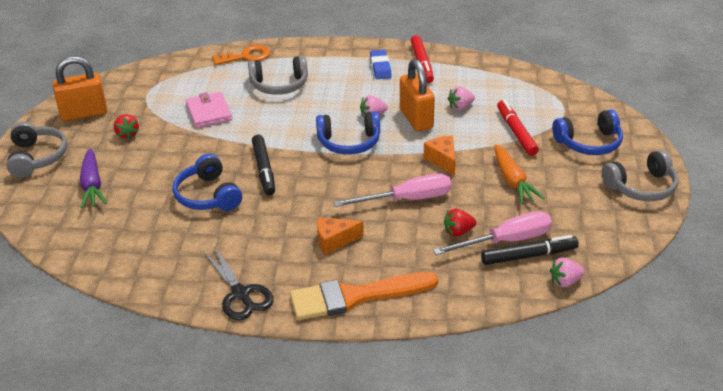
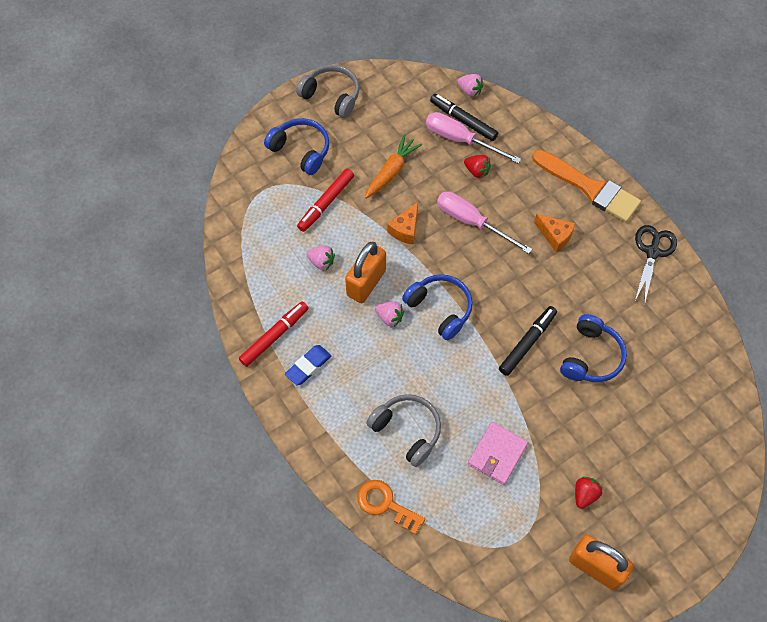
camera: 130 degrees left, 25 degrees up
grey headphones [6,122,68,178] -> none
purple carrot [80,148,107,209] -> none

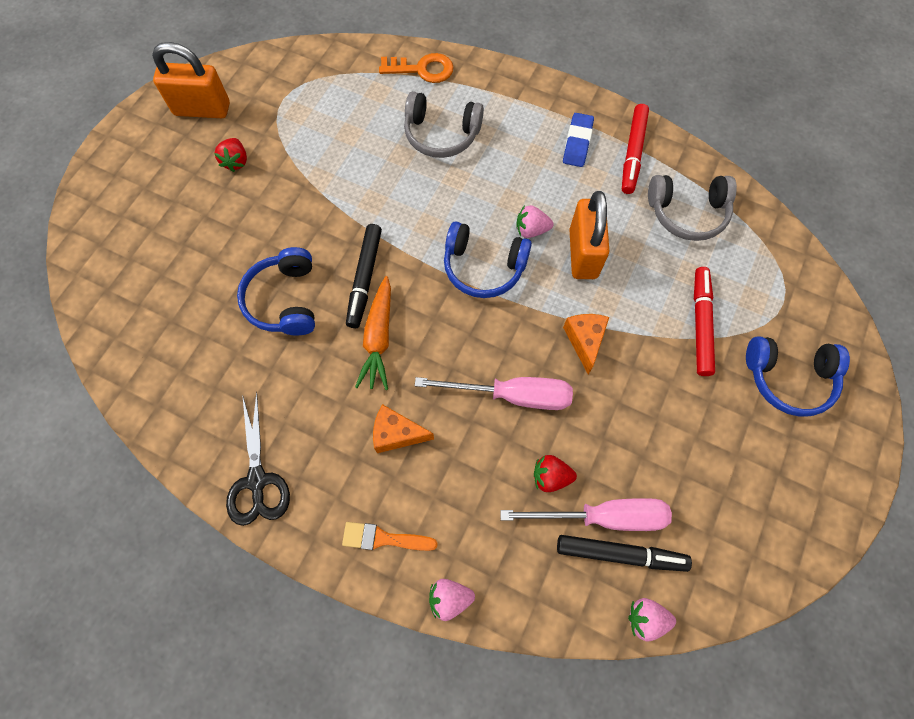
camera: 150 degrees right, 5 degrees up
grey headphones [296,65,360,118] -> grey headphones moved to [648,175,737,241]
pink strawberry [306,246,335,270] -> pink strawberry moved to [429,579,475,621]
orange carrot [365,134,422,199] -> orange carrot moved to [355,276,391,390]
pink wallet [468,422,528,485] -> none
orange brush [532,150,641,222] -> orange brush [342,522,438,551], size x0.50

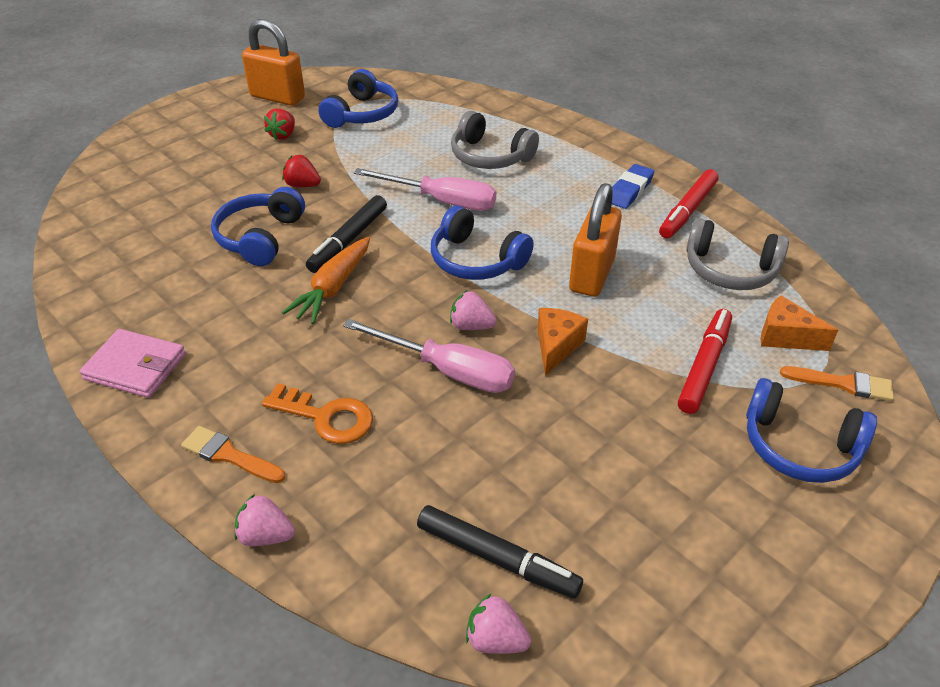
camera: 20 degrees right, 25 degrees down
black scissors [226,392,290,526] -> pink wallet [79,329,186,398]
orange cheese [373,404,434,453] -> orange cheese moved to [761,295,838,351]
orange key [379,53,454,83] -> orange key moved to [262,383,373,444]
pink screwdriver [500,498,672,531] -> pink screwdriver moved to [354,168,496,211]
pink strawberry [516,205,553,238] -> pink strawberry moved to [450,290,497,330]
red strawberry [534,455,577,492] -> red strawberry moved to [282,155,321,187]
none -> blue headphones [318,69,398,128]
none -> orange brush [780,366,894,401]

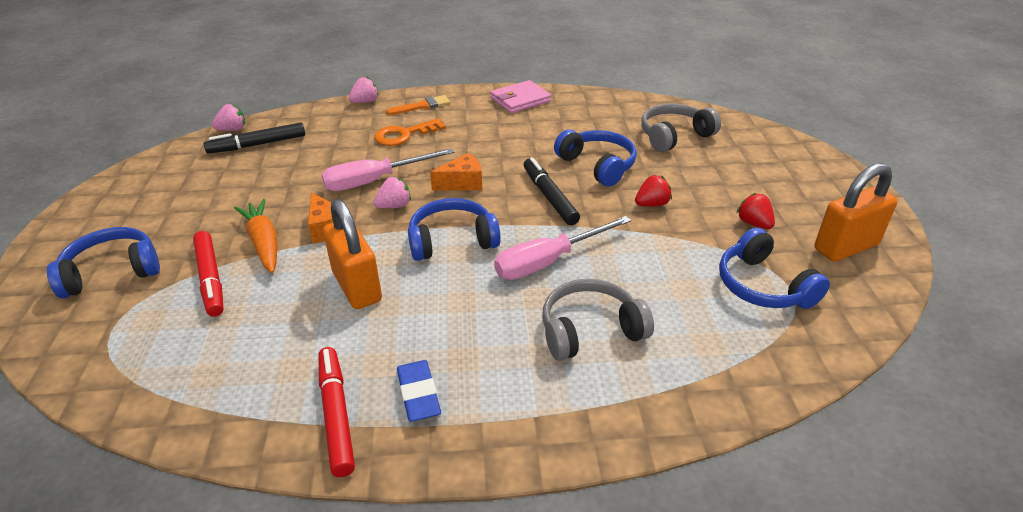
camera: 130 degrees right, 5 degrees down
orange carrot [282,237,370,324] -> orange carrot moved to [234,199,278,273]
grey headphones [686,218,789,290] -> grey headphones moved to [641,103,721,152]
orange cheese [761,295,838,351] -> orange cheese moved to [430,153,482,191]
orange brush [780,366,894,401] -> none

